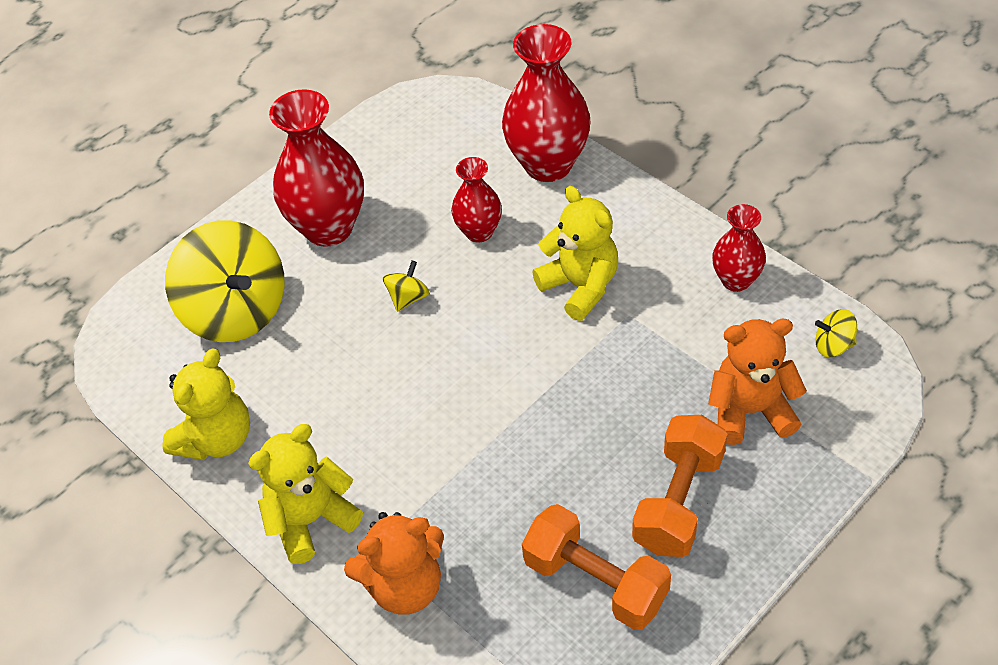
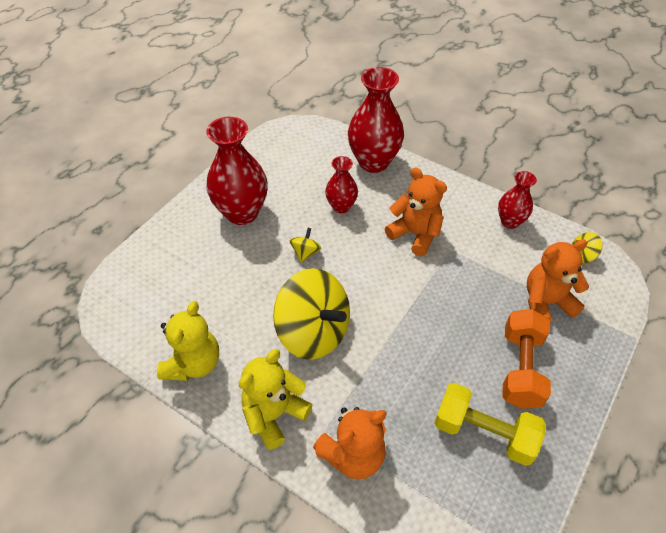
camera: 15 degrees left, 0 degrees up
yellow spinning top [165,220,284,342] -> yellow spinning top moved to [273,268,350,360]
orange dumbbell [522,504,671,630] -> yellow dumbbell [434,383,546,466]
yellow teddy bear [532,186,618,321] -> orange teddy bear [385,168,447,256]

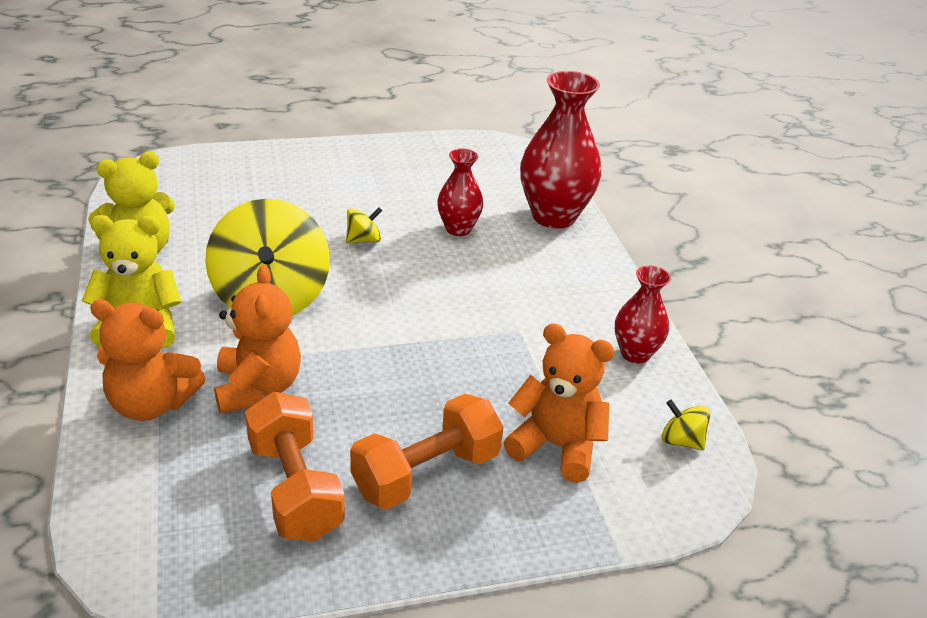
camera: 40 degrees right, 15 degrees down
red vase [206,117,268,225] -> none
orange teddy bear [385,168,447,256] -> orange teddy bear moved to [214,265,301,414]
yellow dumbbell [434,383,546,466] -> orange dumbbell [245,392,345,541]

